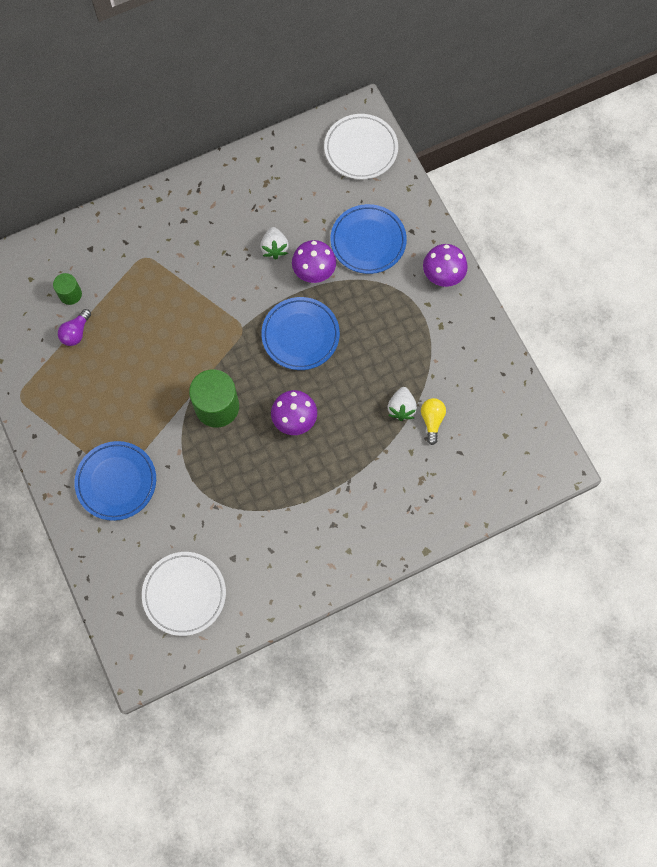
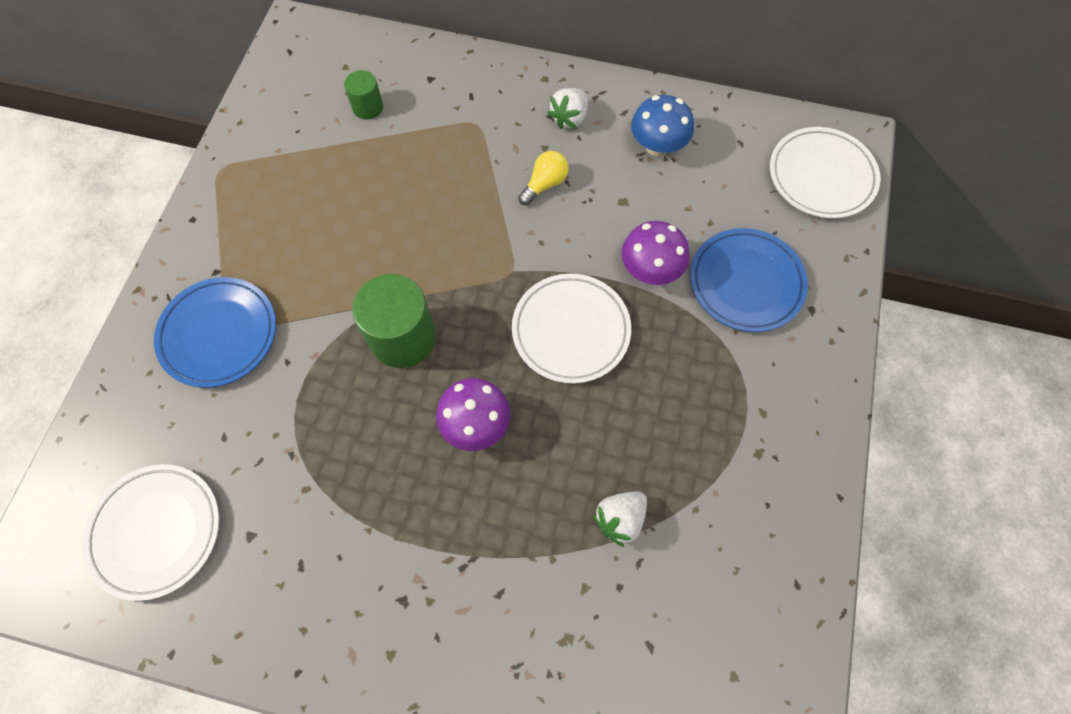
camera: 40 degrees right, 5 degrees down
purple light bulb [58,309,91,346] -> none
white strawberry [260,227,289,260] -> white strawberry moved to [548,88,588,129]
blue plate [261,297,340,370] -> white plate [512,274,631,384]
yellow light bulb [421,398,446,445] -> yellow light bulb moved to [518,151,569,205]
purple mushroom [423,244,468,287] -> none
none -> blue mushroom [631,95,694,157]

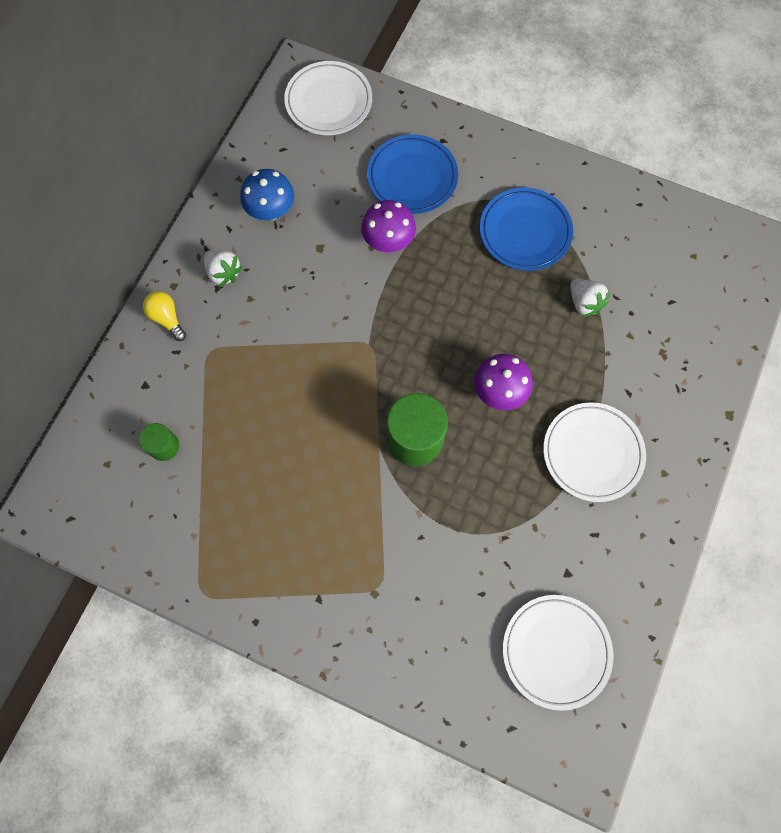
camera: 80 degrees left, 5 degrees up
blue plate [154,277,276,388] -> blue plate moved to [480,188,573,271]
white plate [512,274,631,384] -> white plate moved to [543,402,646,502]
yellow light bulb [518,151,569,205] -> yellow light bulb moved to [143,291,186,341]

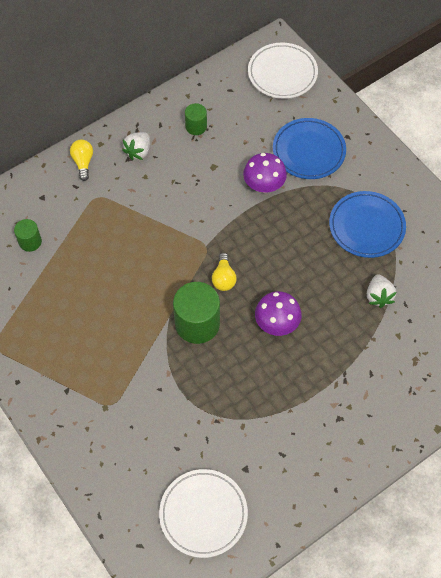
camera: 30 degrees right, 10 degrees down
white strawberry [204,250,243,287] -> white strawberry turned 45 degrees clockwise [122,132,150,160]
blue mushroom [240,169,294,220] -> green cylinder [185,103,207,135]
white plate [543,402,646,502] -> none
none -> yellow light bulb [212,253,237,291]

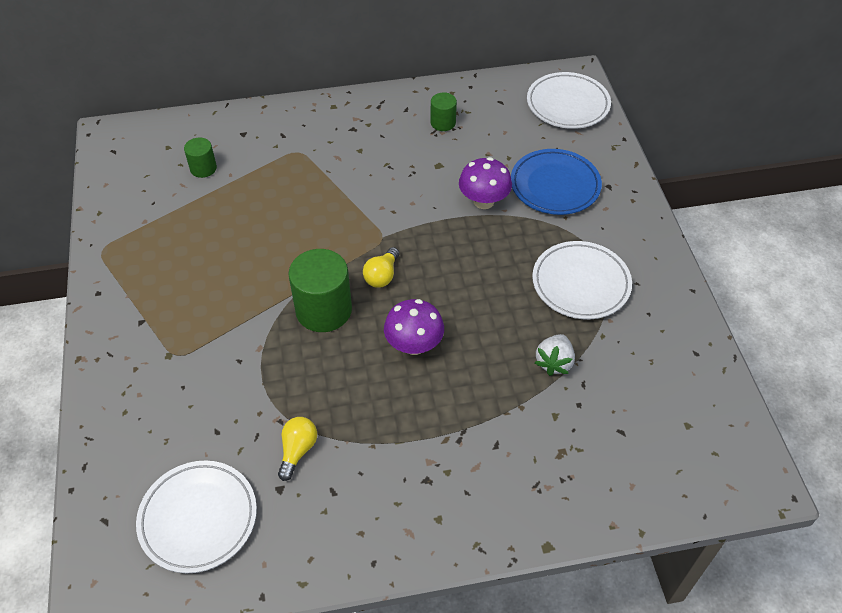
camera: 25 degrees right, 10 degrees down
yellow light bulb [70,140,93,181] -> yellow light bulb moved to [278,417,317,481]
white strawberry [122,132,150,160] -> none
blue plate [329,191,406,258] -> white plate [532,241,632,319]

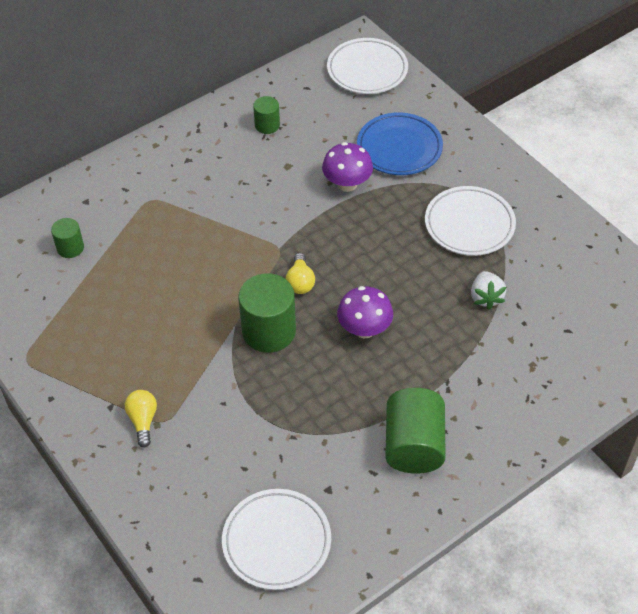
camera: 25 degrees left, 0 degrees up
yellow light bulb [278,417,317,481] -> yellow light bulb moved to [125,390,157,448]
none -> green cylinder [385,388,446,474]

